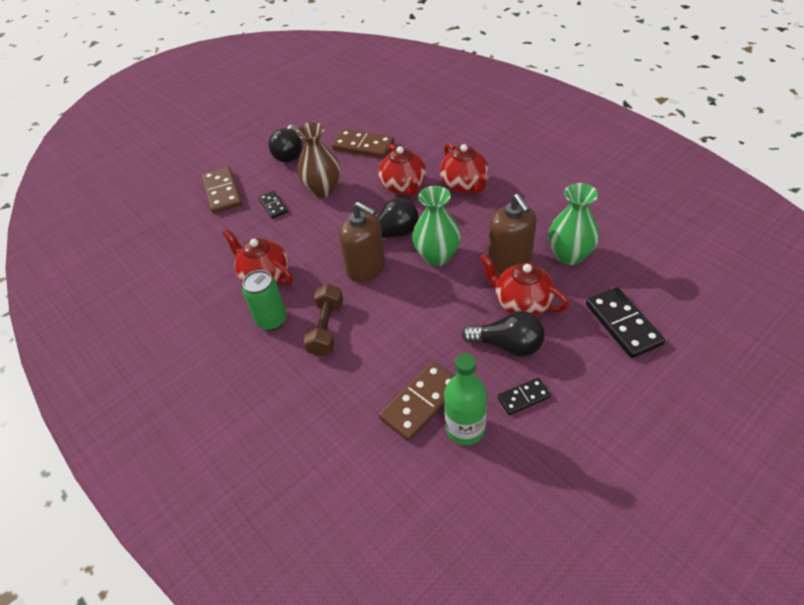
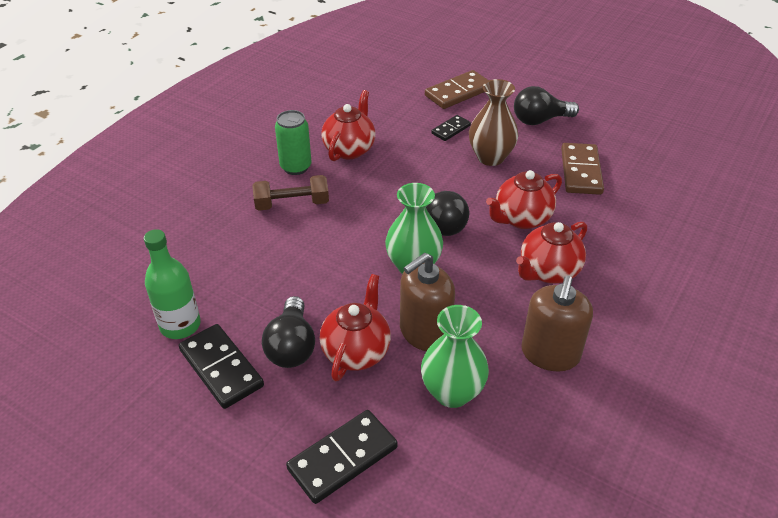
camera: 70 degrees right, 5 degrees down
brown soap dispenser [339,201,385,283] -> brown soap dispenser moved to [521,276,593,371]
brown domino [379,361,454,441] -> none
black domino [498,378,551,415] -> black domino [179,324,264,409], size x1.74

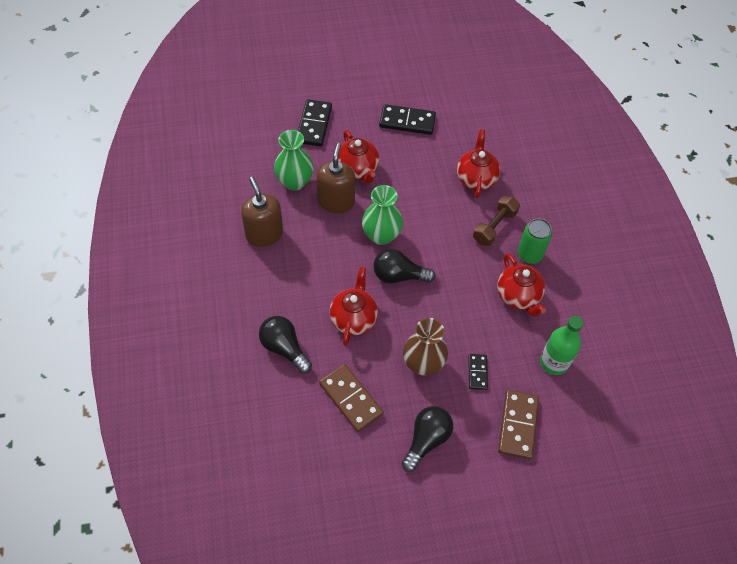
camera: 135 degrees right, 15 degrees up
green bottle [144,229,201,339] -> green bottle moved to [540,316,583,375]
black light bulb [262,296,315,368] -> black light bulb moved to [259,316,312,373]
red teapot [516,222,587,284] -> red teapot moved to [457,130,500,198]

